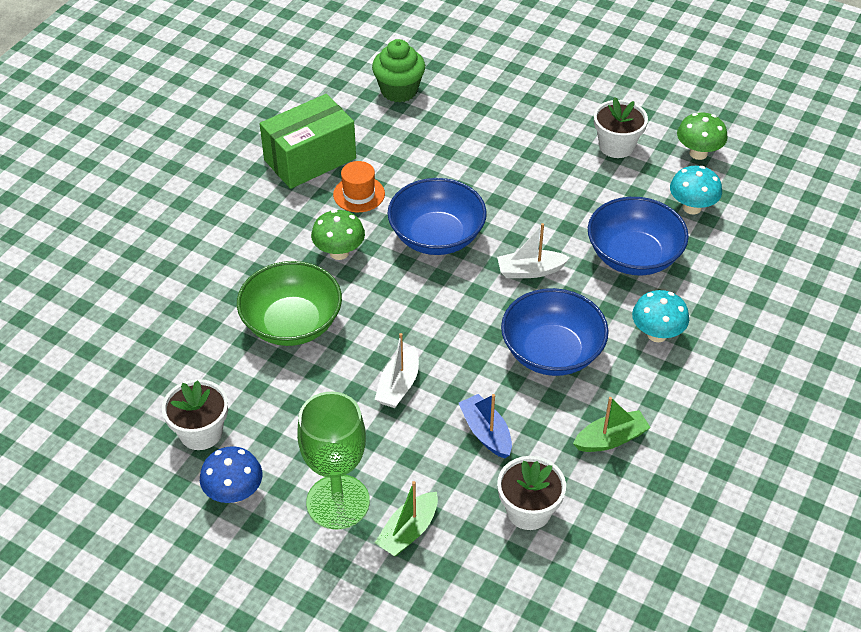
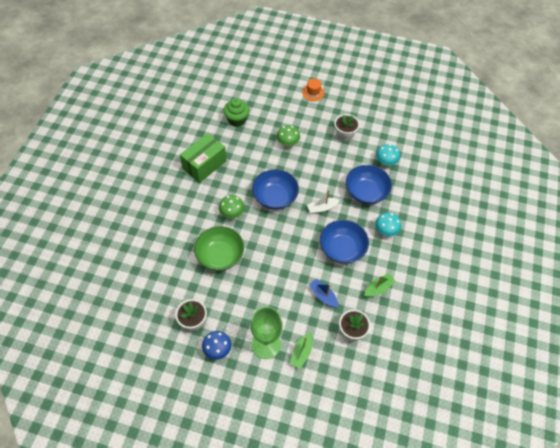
camera: 15 degrees left, 10 degrees up
orange hat [333,161,385,212] -> orange hat moved to [302,79,324,101]
white boat [375,333,419,408] -> none
green mushroom [677,112,728,160] -> green mushroom moved to [277,125,300,147]

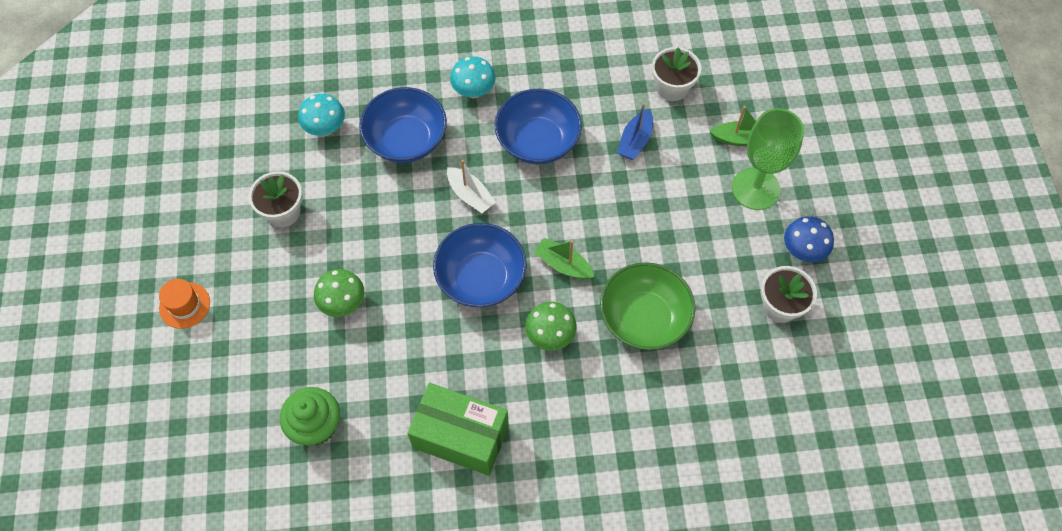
camera: 110 degrees left, 5 degrees up
green boat [364,273,396,297] -> green boat moved to [534,238,595,279]

